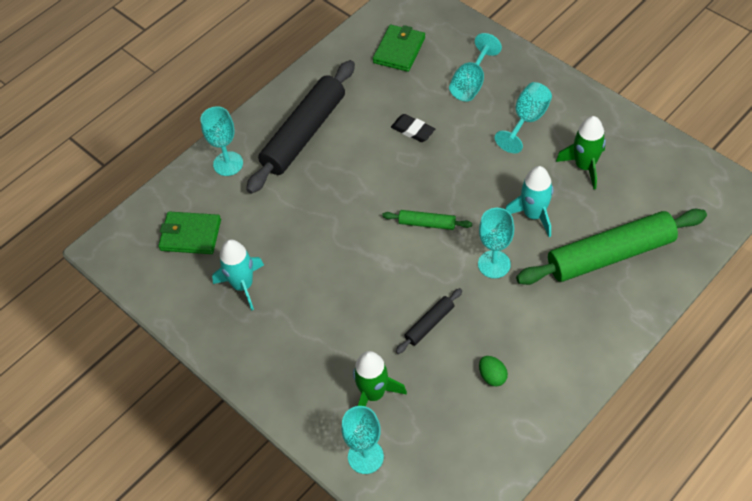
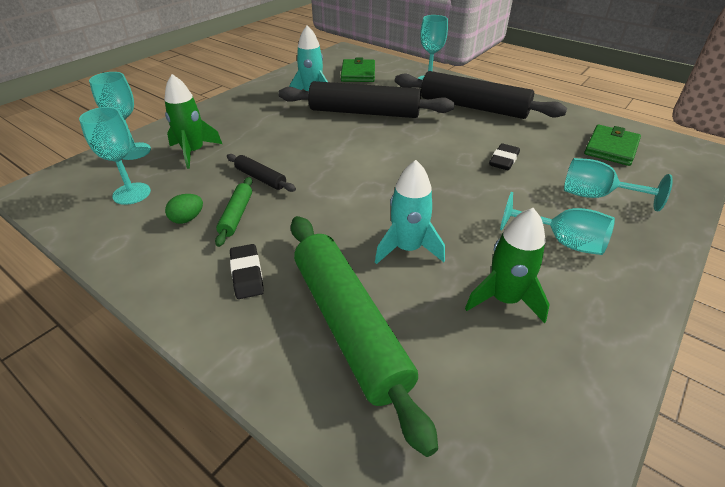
camera: 80 degrees right, 15 degrees down
green wallet [373,25,425,72] -> green wallet turned 75 degrees counterclockwise [584,125,641,166]
green rolling pin [382,210,472,230] -> green rolling pin moved to [215,177,252,247]
turquoise goblet [478,208,514,278] -> turquoise goblet moved to [79,107,151,205]
none -> black eraser [230,244,264,299]
none -> black rolling pin [278,81,455,118]

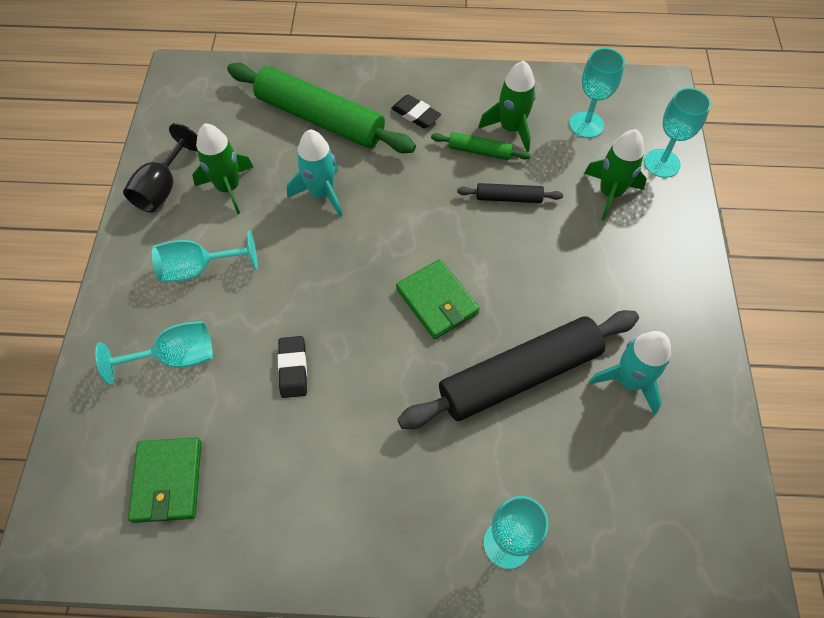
camera: 145 degrees right, 20 degrees up
green egg [165,194,203,224] -> green rocket [479,60,536,152]
green rolling pin [215,177,252,247] -> green rolling pin turned 45 degrees counterclockwise [431,132,531,160]
green wallet [341,58,375,82] -> green wallet moved to [396,259,480,339]
black rolling pin [395,71,567,119] -> none
none -> black goblet [123,123,197,213]

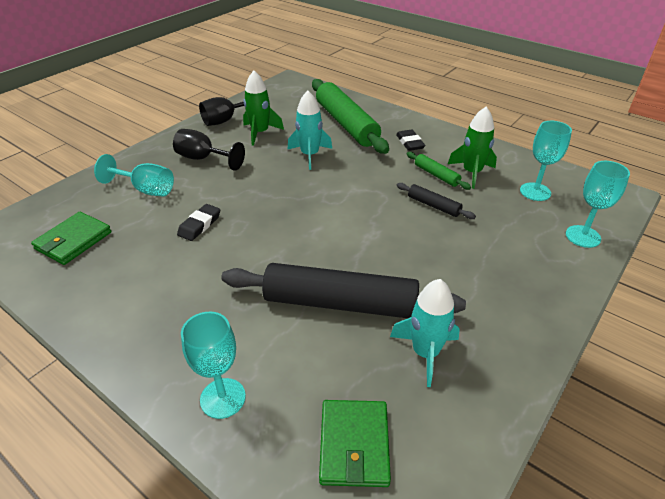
camera: 35 degrees right, 20 degrees down
turquoise goblet [152,230,258,282] -> black goblet [173,129,245,171]
green wallet [396,259,480,339] -> green wallet moved to [319,400,391,487]
green rocket [584,129,647,221] -> none

